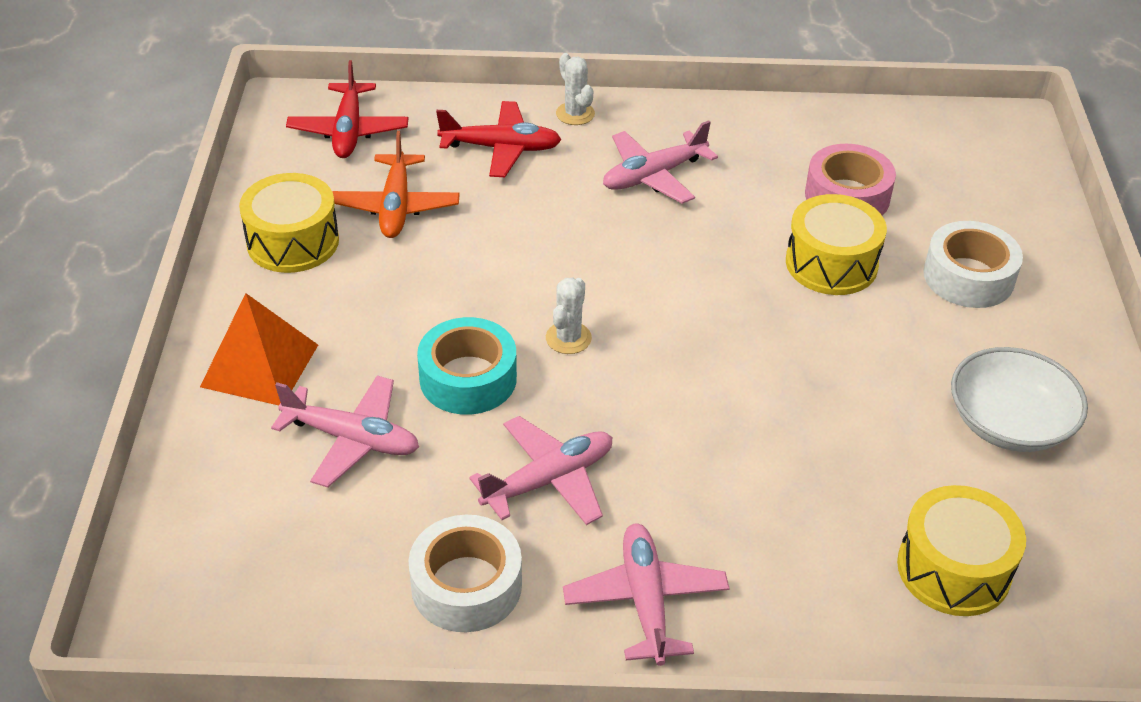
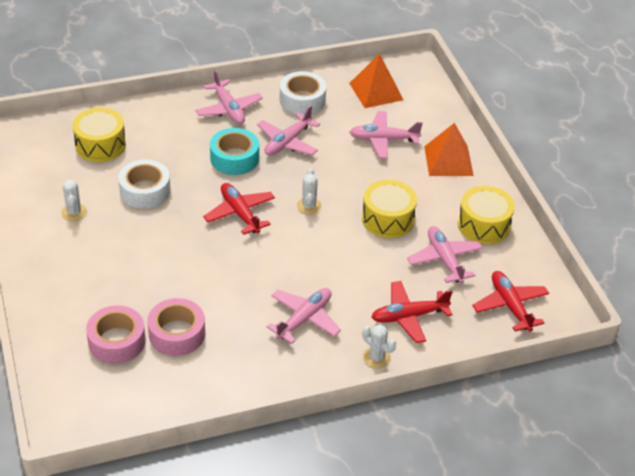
camera: 160 degrees right, 0 degrees up
orange plane [332,131,460,238] -> pink plane [407,226,482,283]
turquoise tape [417,317,517,415] -> turquoise tape moved to [210,128,259,175]
yellow drum [786,194,887,295] -> yellow drum moved to [362,180,417,238]
white tape [923,221,1023,308] -> white tape moved to [118,160,171,209]
white bowl [951,347,1088,452] -> white cactus [61,179,87,221]
none -> pink tape [86,305,146,364]
none -> red plane [203,183,275,235]
none -> orange pyramid [349,54,403,108]

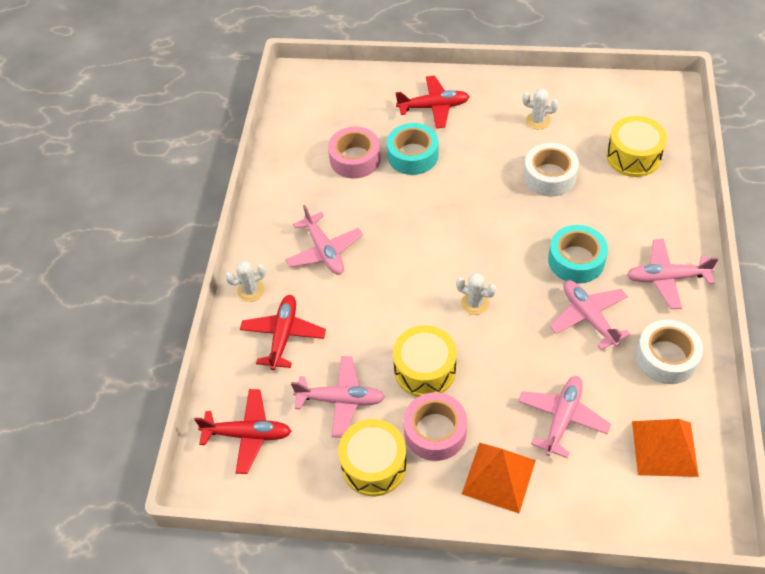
camera: 120 degrees right, 10 degrees up
pink tape [86,305,146,364] -> pink tape moved to [403,392,467,461]
red plane [203,183,275,235] -> red plane moved to [395,76,470,129]
none -> turquoise tape [387,123,438,175]

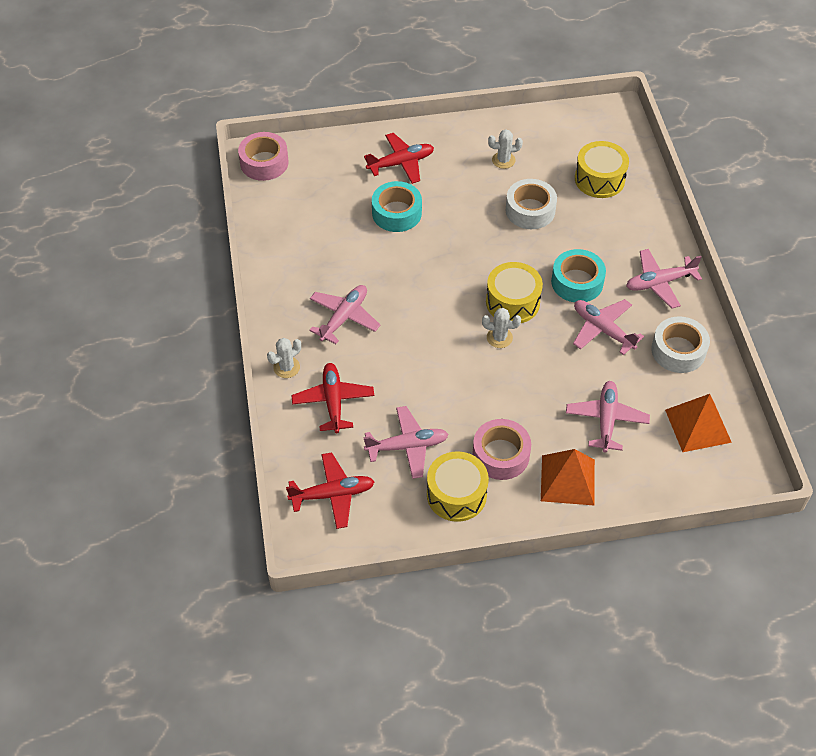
camera: 20 degrees left, 0 degrees up
pink plane [285,205,363,275] -> pink plane turned 105 degrees counterclockwise [309,285,380,344]
pink tape [328,126,381,179] -> pink tape moved to [238,132,289,181]
yellow drum [393,325,456,397] -> yellow drum moved to [486,262,543,323]

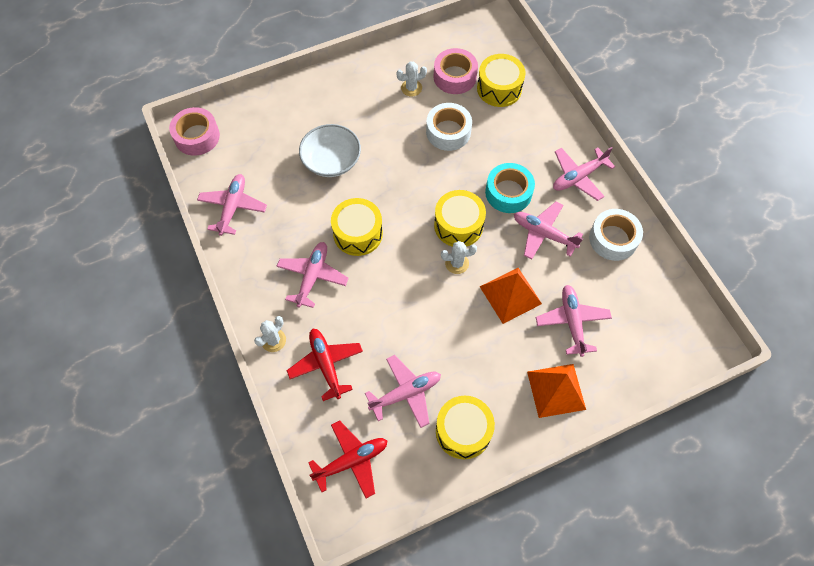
camera: 15 degrees left, 10 degrees up
red plane [364,133,434,184] -> none
turquoise tape [372,181,422,232] -> white bowl [299,124,361,177]
pink tape [472,419,531,480] -> pink tape moved to [434,48,478,94]
orange pyramid [665,394,732,452] -> orange pyramid moved to [480,268,542,324]
none -> pink plane [197,174,267,236]
none -> yellow drum [331,198,383,256]

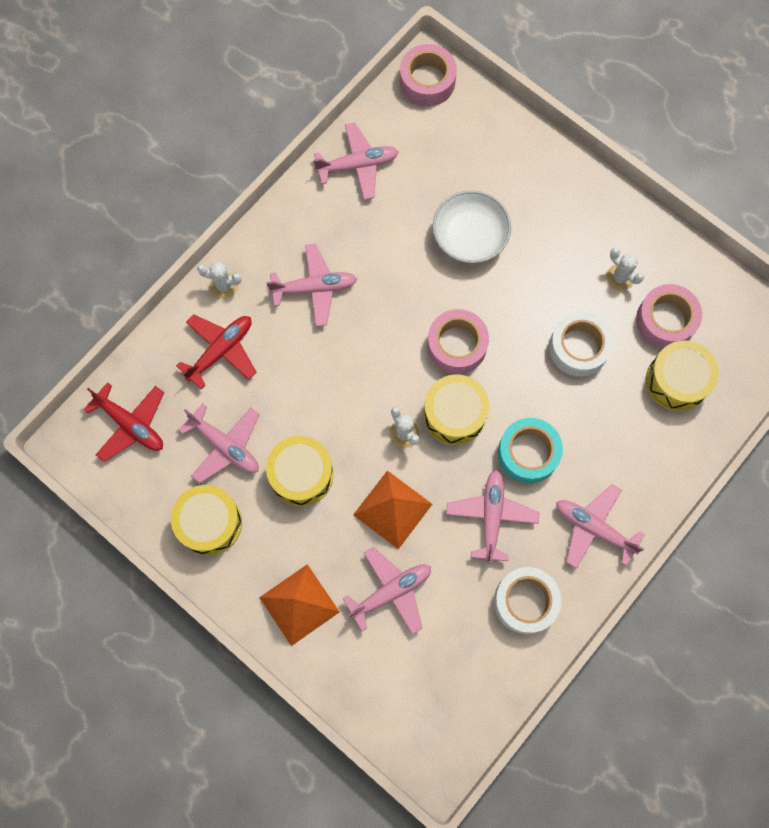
camera: 65 degrees right, 10 degrees up
yellow drum [331,198,383,256] -> yellow drum moved to [266,436,333,506]
none -> pink tape [427,309,489,374]

